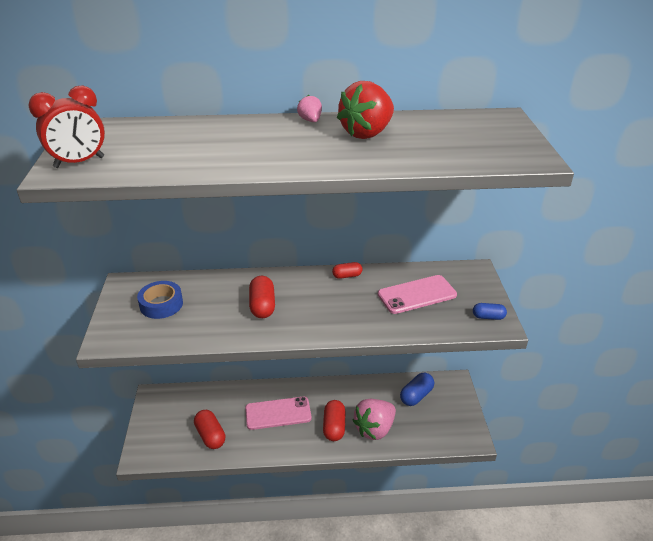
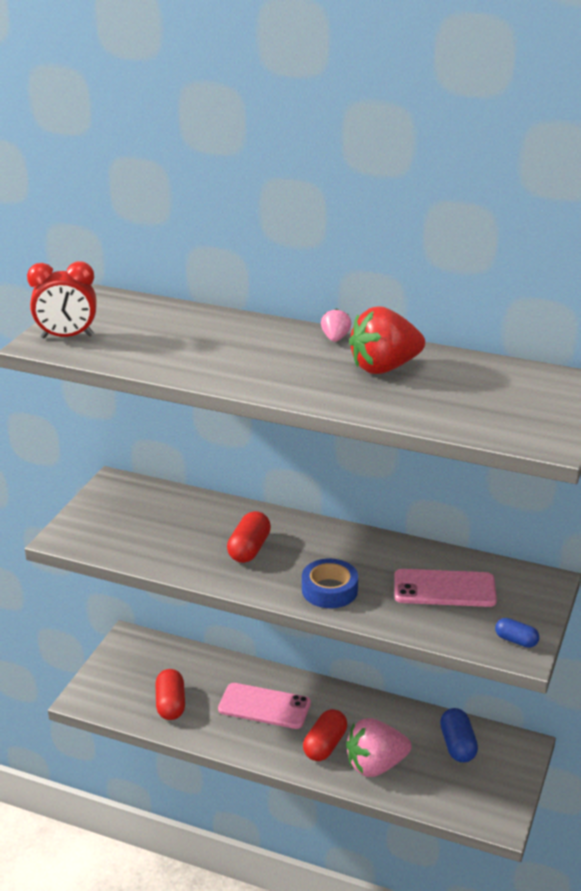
camera: 25 degrees right, 5 degrees down
blue tape [137,281,183,319] -> blue tape moved to [302,559,358,608]
red capsule [332,262,363,279] -> none
blue capsule [400,373,434,406] -> blue capsule turned 75 degrees counterclockwise [440,708,478,762]

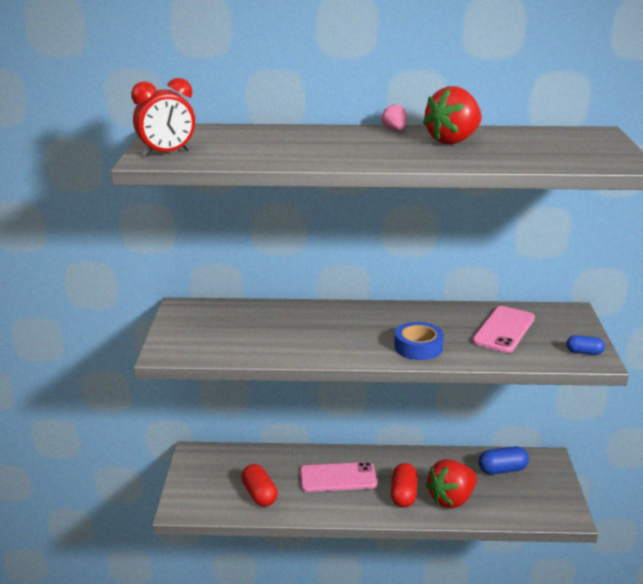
camera: 20 degrees left, 5 degrees down
red capsule [227,511,271,563] -> none
pink strawberry [346,718,412,777] -> red strawberry [426,459,477,509]
pink phone [394,569,497,607] -> pink phone turned 45 degrees counterclockwise [472,306,535,353]
blue capsule [440,708,478,762] -> blue capsule turned 75 degrees counterclockwise [478,446,529,475]

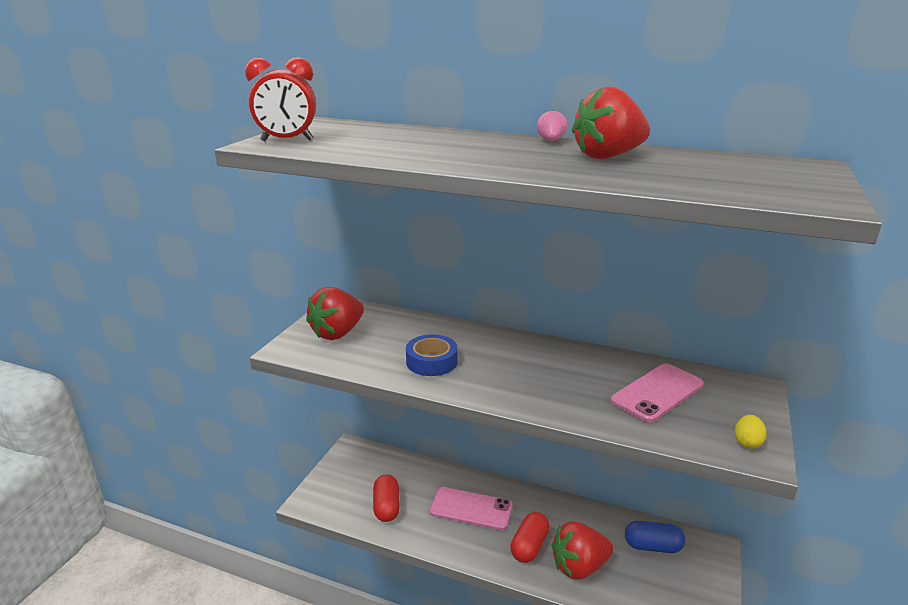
camera: 20 degrees right, 0 degrees up
blue tape [394,322,444,360] -> blue tape moved to [406,334,458,376]
blue capsule [566,335,605,355] -> yellow egg [735,415,767,449]
none -> red strawberry [306,287,364,340]

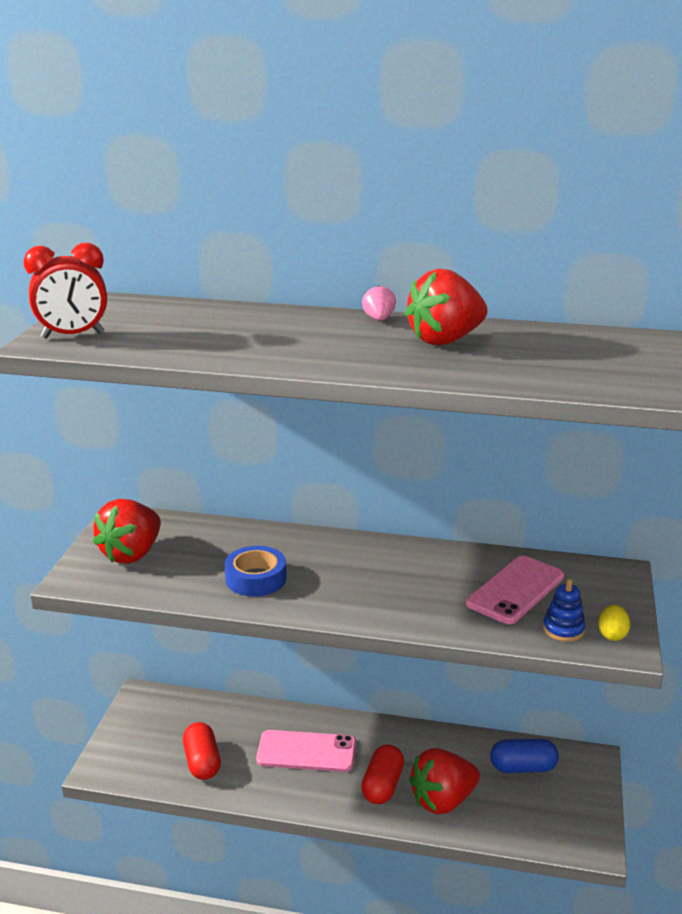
camera: 10 degrees left, 0 degrees up
none -> blue stacking toy [543,579,586,642]

